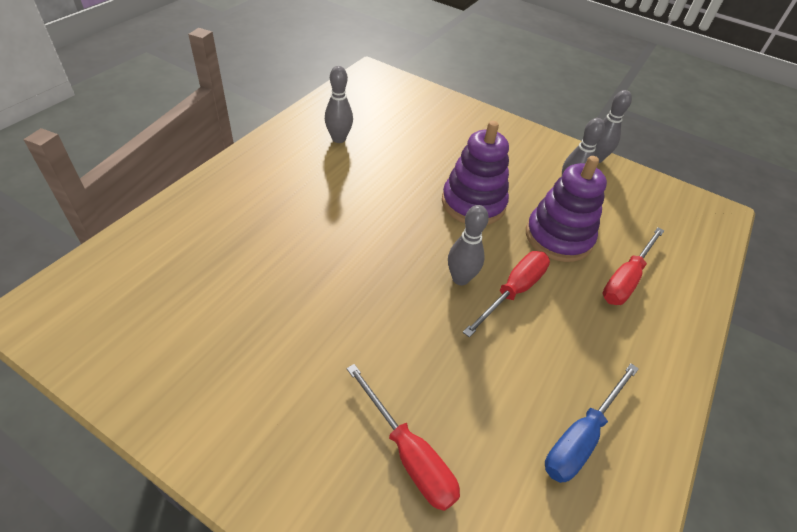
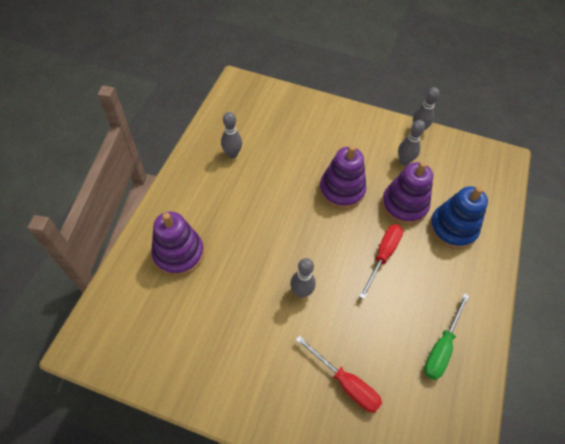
camera: 10 degrees left, 10 degrees up
grey bowling pin [448,205,489,285] -> grey bowling pin moved to [290,258,316,298]
blue screwdriver [545,363,639,483] -> green screwdriver [424,294,469,380]
red screwdriver [603,227,664,305] -> blue stacking toy [429,186,488,249]
none -> purple stacking toy [151,211,204,276]

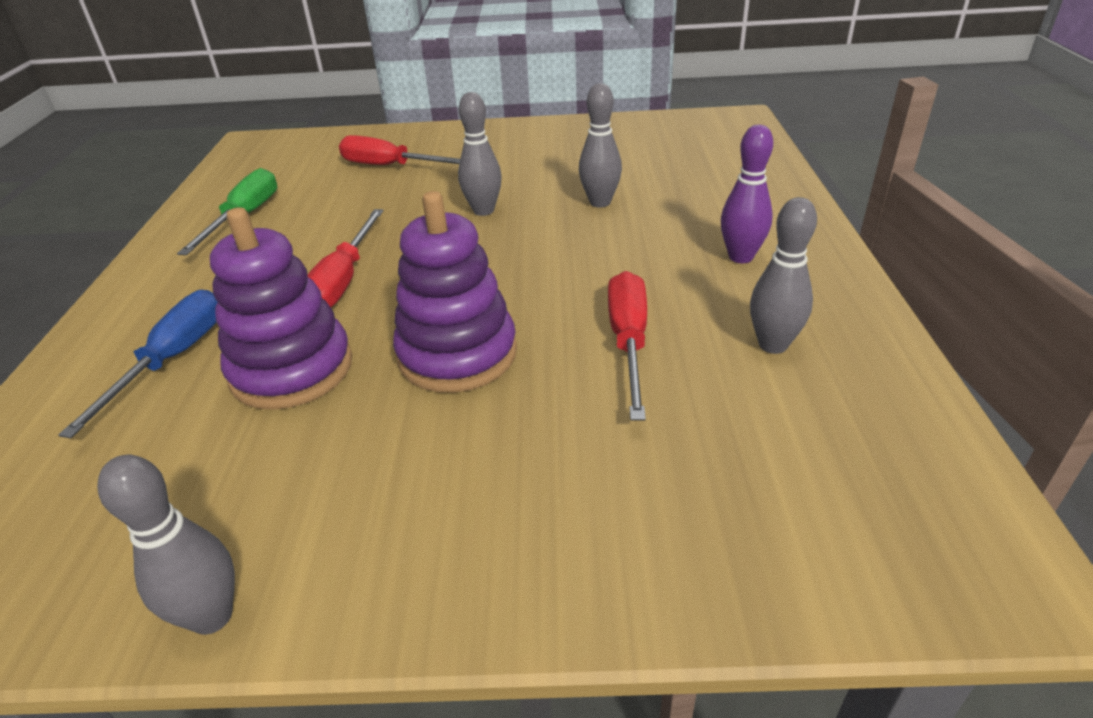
camera: 165 degrees right, 20 degrees down
purple stacking toy [151,211,204,276] -> none
grey bowling pin [398,120,425,166] -> grey bowling pin moved to [579,83,622,208]
blue stacking toy [429,186,488,249] -> blue screwdriver [58,290,217,438]
none -> red screwdriver [608,271,647,421]
none -> purple bowling pin [721,125,773,263]

